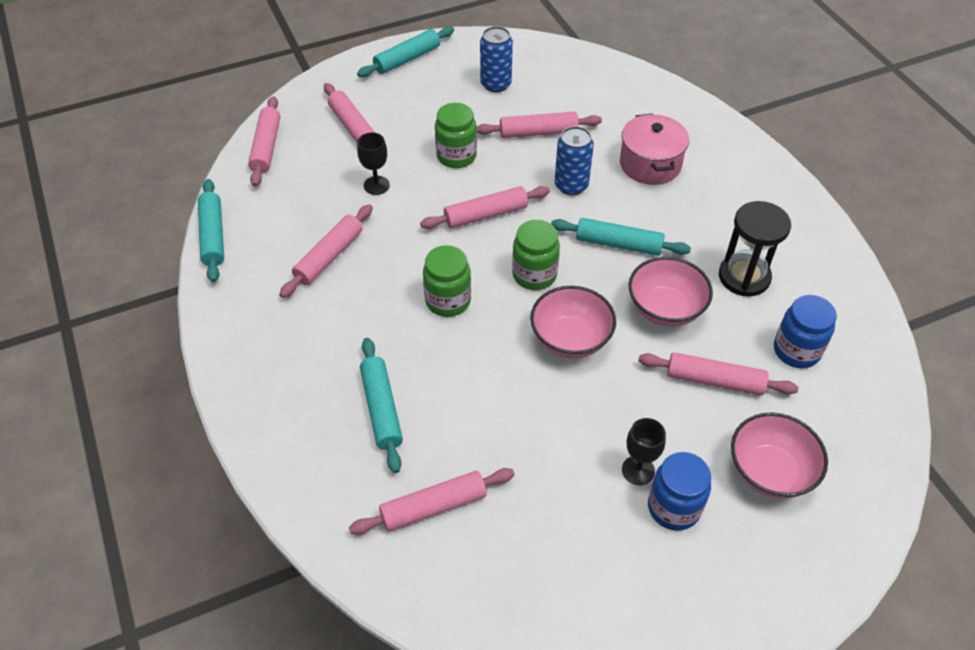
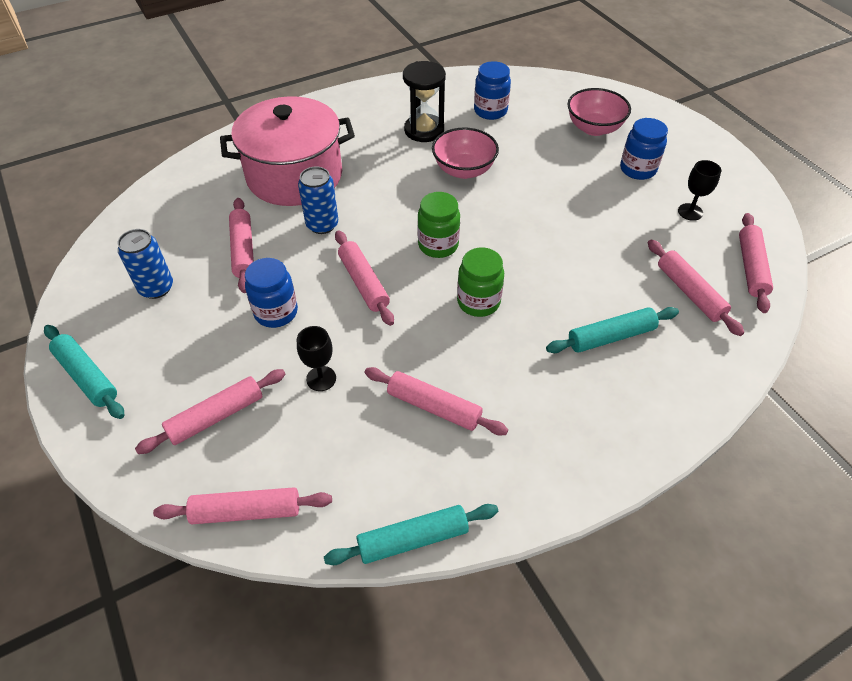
camera: 95 degrees left, 0 degrees up
green jar [435,103,477,168] -> blue jar [245,258,298,328]
pink bowl [530,286,616,359] -> none
turquoise rolling pin [551,218,691,256] -> none
pink pot [620,113,689,185] -> pink pot [220,96,355,206], size x1.69
black goblet [622,418,666,485] -> black goblet moved to [678,160,721,221]
pink rolling pin [638,352,798,395] -> pink rolling pin moved to [739,213,773,313]

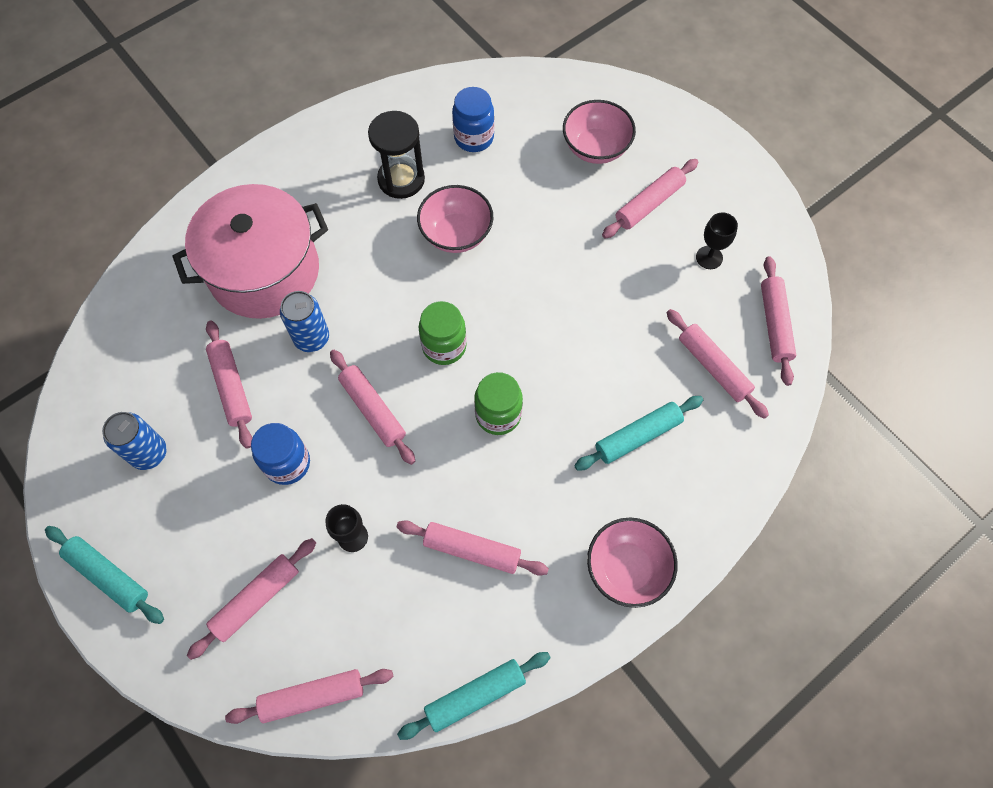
camera: 10 degrees left, 15 degrees up
blue jar [620,118,668,180] -> pink rolling pin [602,159,698,239]
none -> pink bowl [587,517,678,608]

